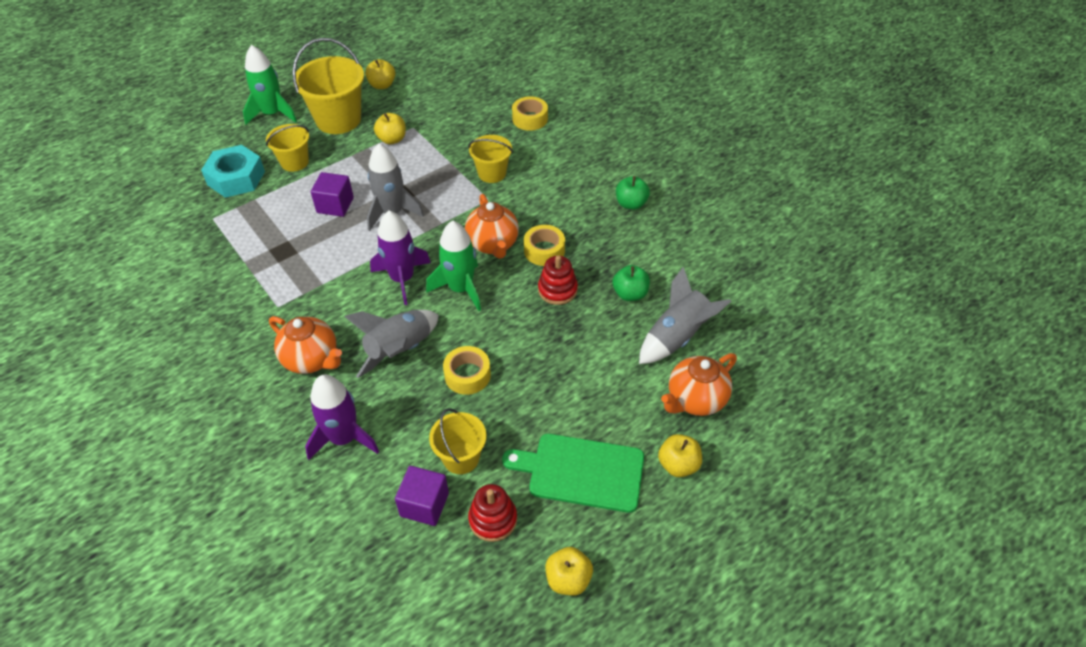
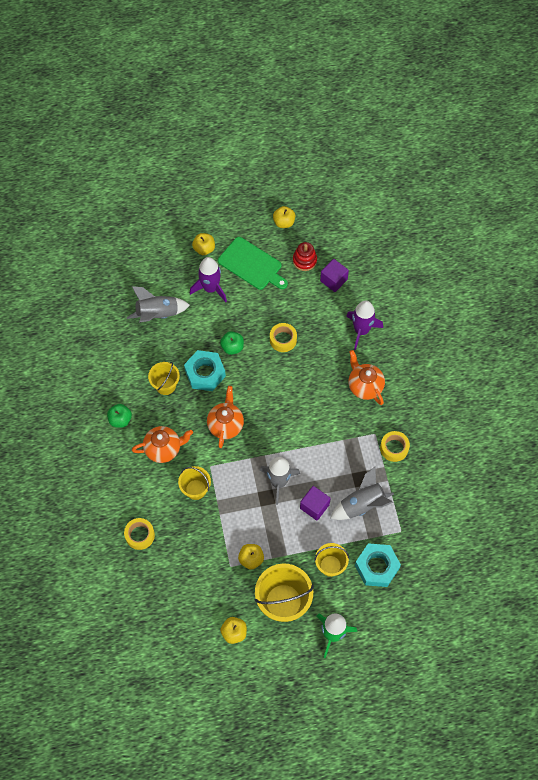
camera: 155 degrees left, 15 degrees up
grey rocket [344,310,439,378] -> grey rocket moved to [330,467,394,520]
purple rocket [370,211,431,305] -> purple rocket moved to [190,257,227,302]
green rocket [426,221,481,311] -> none
yellow bucket [429,408,487,474] -> yellow bucket moved to [148,362,180,395]
yellow tape [524,225,565,266] -> yellow tape moved to [380,431,410,462]
red stacking toy [538,255,578,305] -> turquoise nut [184,350,226,391]
green apple [613,265,650,301] -> green apple moved to [220,331,244,355]
orange teapot [661,353,737,416] -> orange teapot moved to [132,426,193,463]

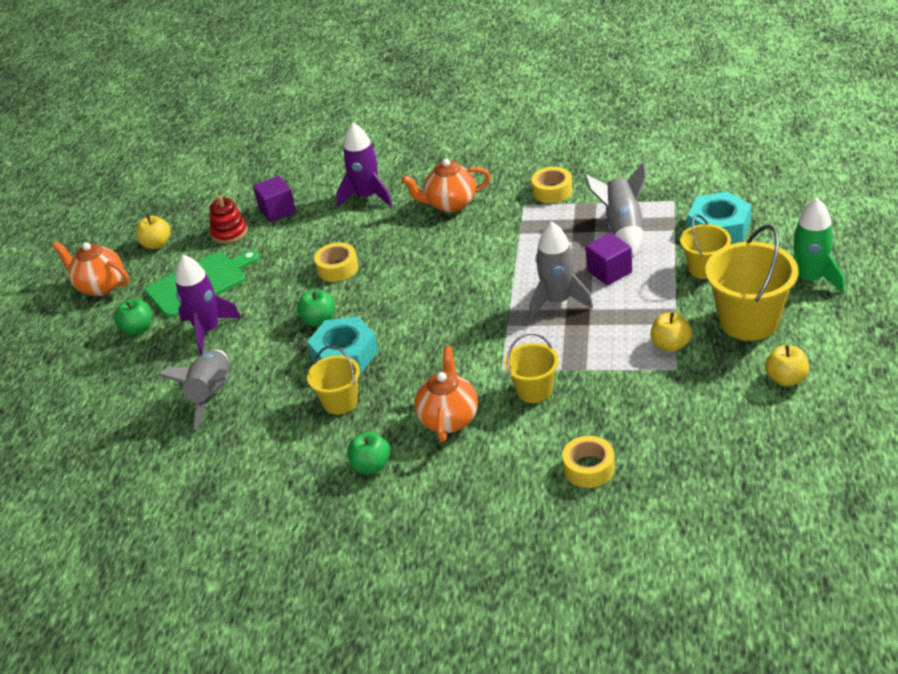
camera: 65 degrees left, 25 degrees down
yellow apple [192,233,215,255] -> green apple [114,299,152,335]
orange teapot [207,386,244,448] -> orange teapot moved to [52,241,129,296]

